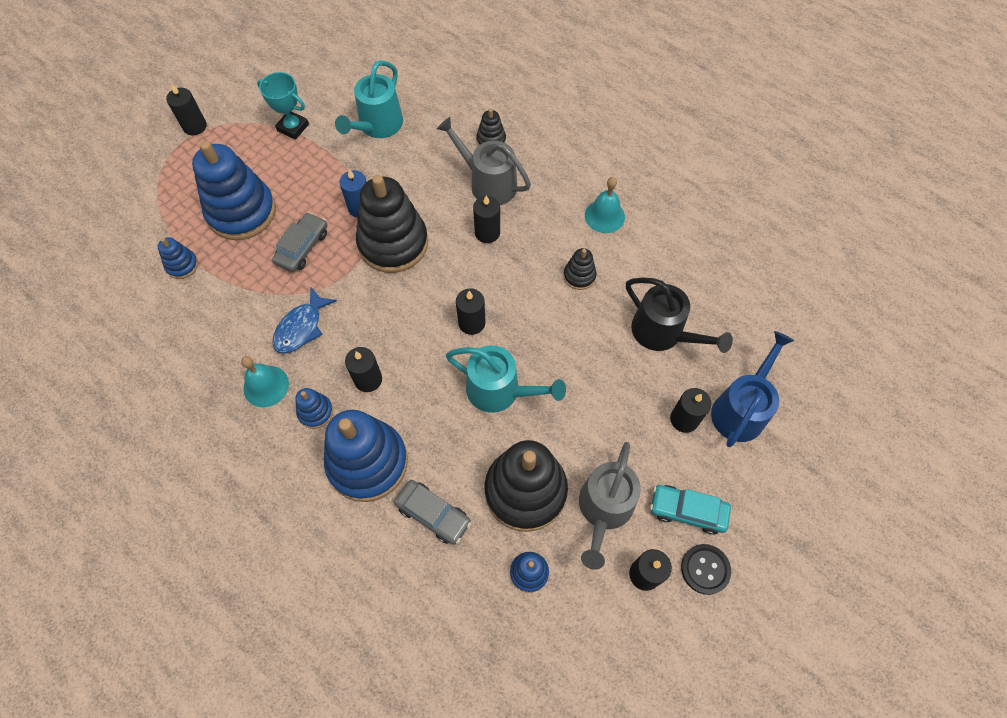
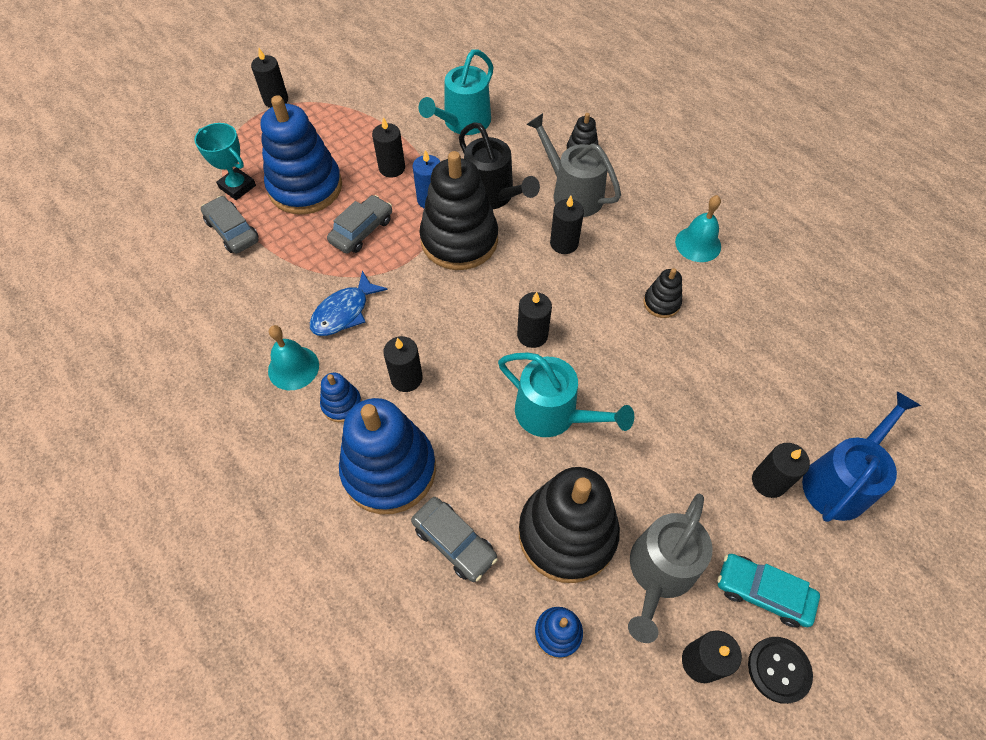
camera: 10 degrees right, 5 degrees down
blue stacking toy [158,237,198,279] -> grey car [201,196,259,253]
turquoise trophy [257,72,309,140] -> turquoise trophy moved to [194,123,256,200]
black watering can [626,278,733,353] -> black watering can moved to [459,122,540,209]
none -> black candle [372,117,405,177]

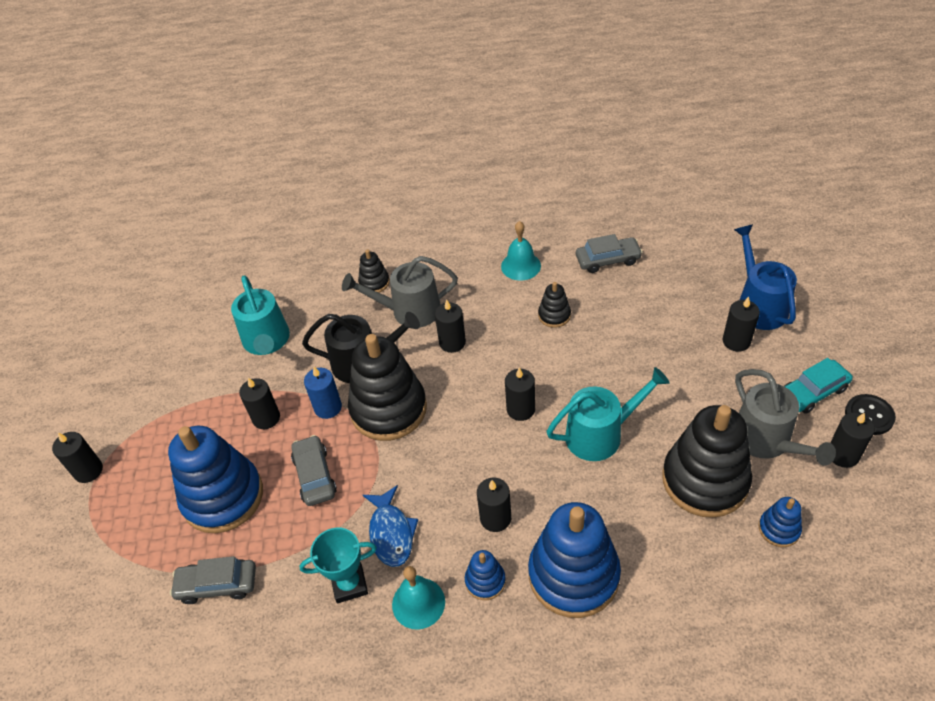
camera: 50 degrees left, 10 degrees down
turquoise trophy [194,123,256,200] -> turquoise trophy moved to [299,528,377,603]
grey car [411,497,498,582] -> grey car moved to [576,234,643,273]

